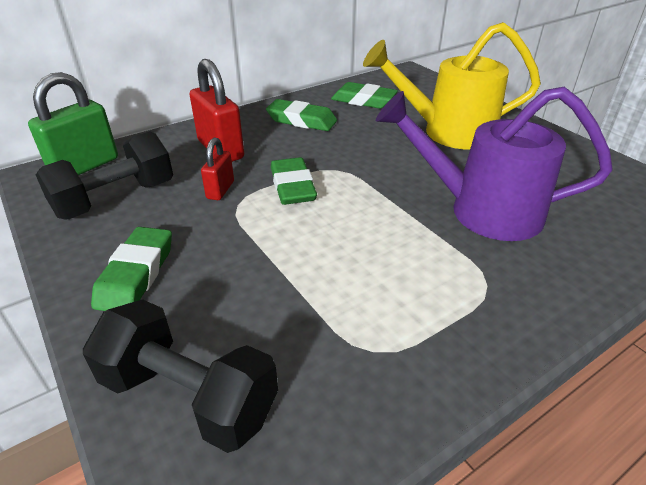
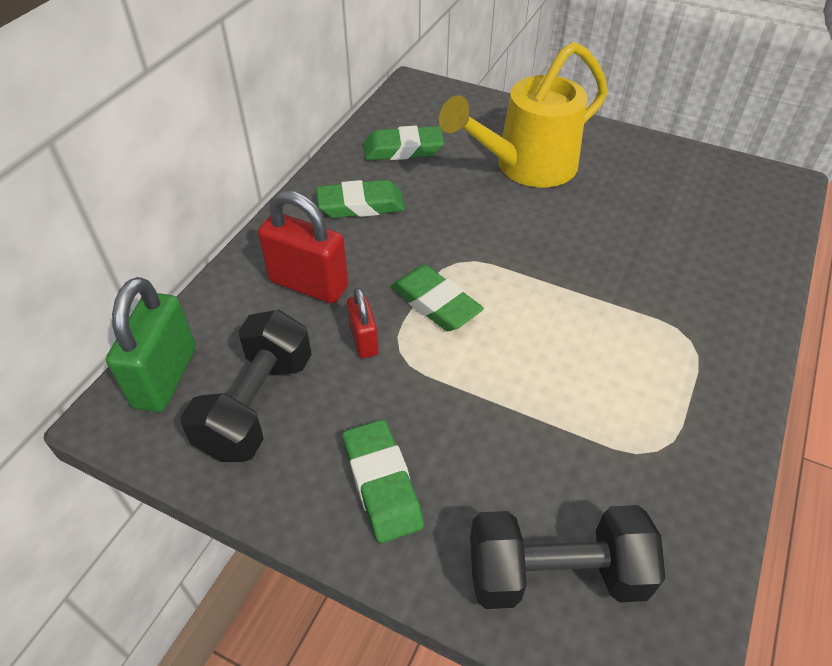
camera: 30 degrees left, 10 degrees up
purple watering can [376,87,613,241] -> none

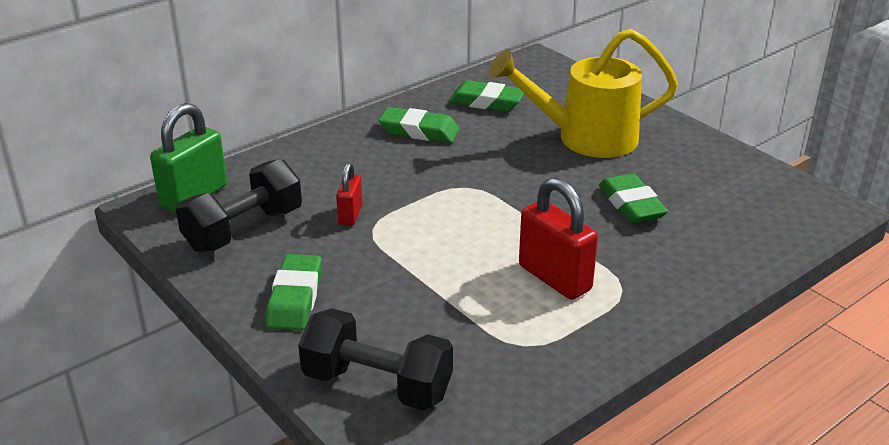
camera: 25 degrees right, 15 degrees down
red padlock [258,190,348,304] -> red padlock moved to [519,177,598,300]
green eraser [391,265,484,331] -> green eraser moved to [599,173,668,223]

